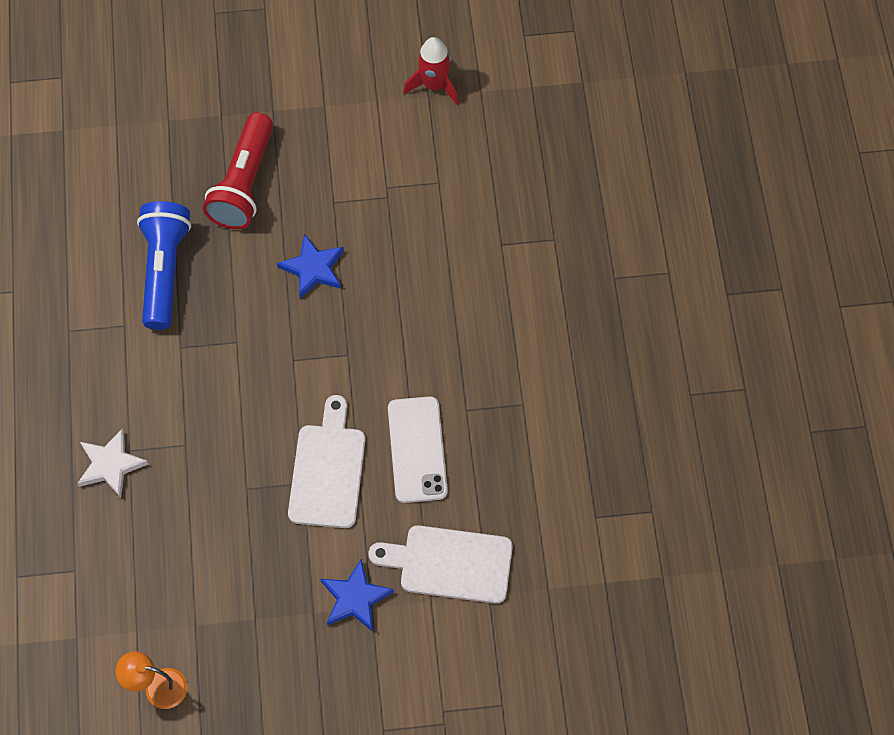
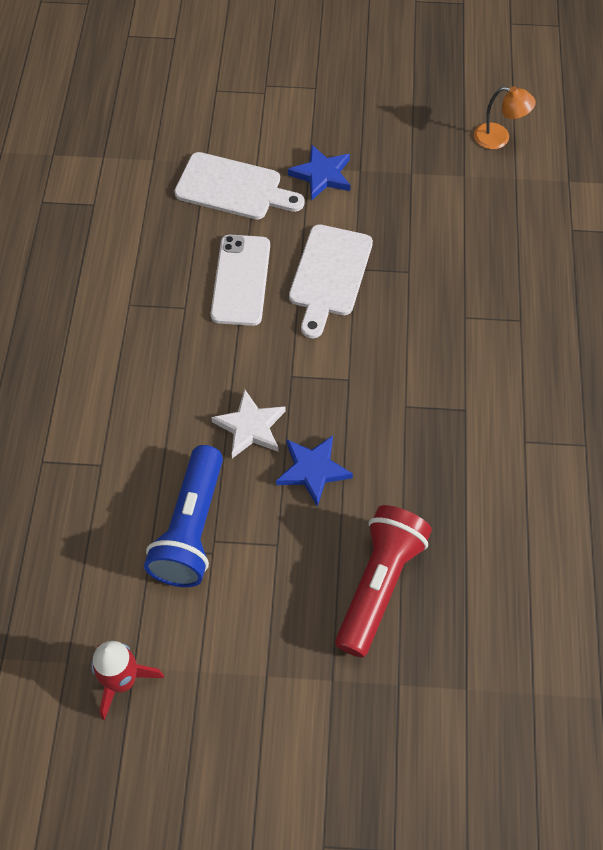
camera: 170 degrees left, 5 degrees down
white star [77,428,148,498] -> white star moved to [211,389,286,458]
blue flashlight [137,201,191,330] -> blue flashlight moved to [144,445,223,587]

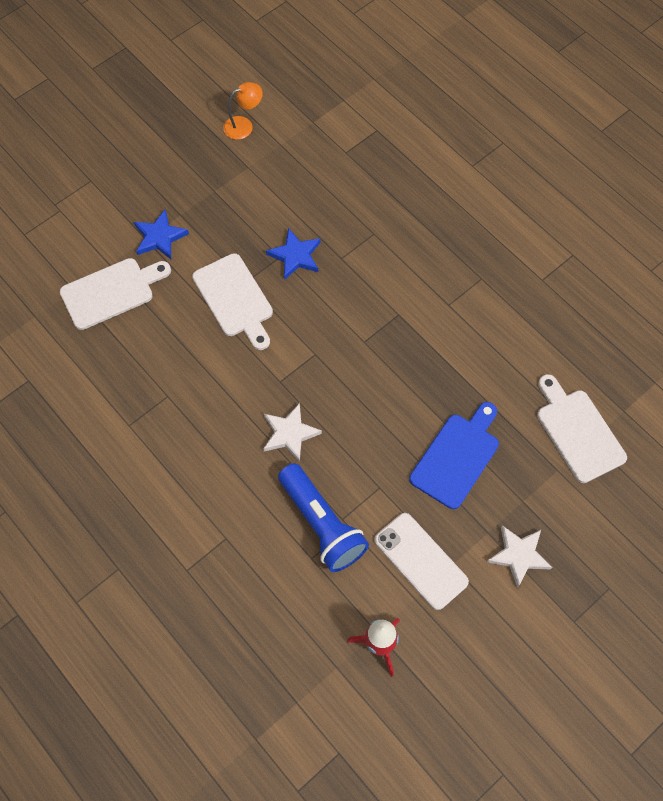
camera: 45 degrees left, 5 degrees up
white phone [211,235,270,326] -> white phone moved to [374,513,469,610]
blue star [276,436,353,507] -> blue star moved to [266,228,321,280]
red flashlight [335,505,432,658] -> blue cutting board [409,402,499,509]
none -> white star [487,525,552,588]
none -> white cutting board [537,374,627,483]

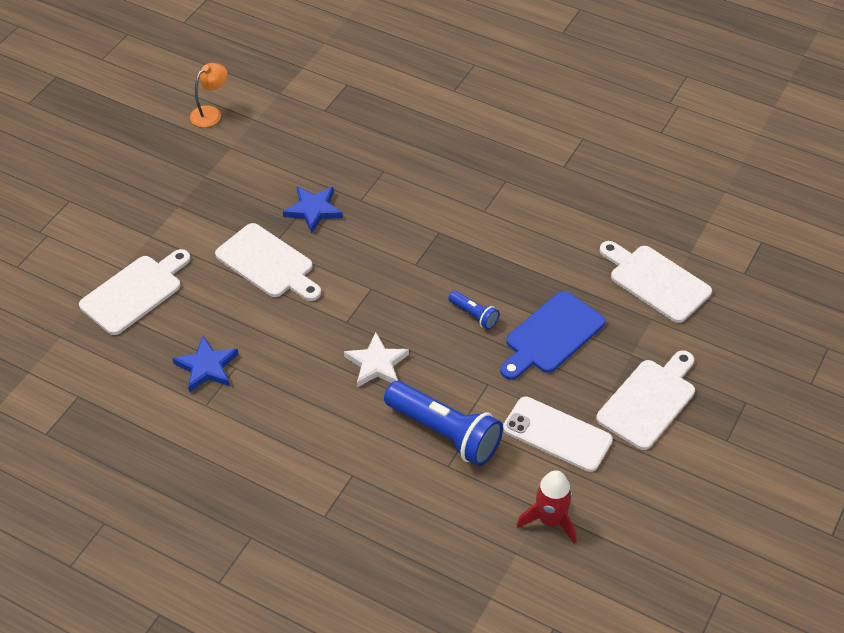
camera: 20 degrees left, 15 degrees down
blue star [134,209,189,259] -> blue star moved to [172,336,238,392]
blue cutting board [409,402,499,509] -> blue cutting board turned 150 degrees counterclockwise [500,291,605,380]
white star [487,525,552,588] -> white cutting board [596,350,695,450]
none -> blue flashlight [448,291,500,329]

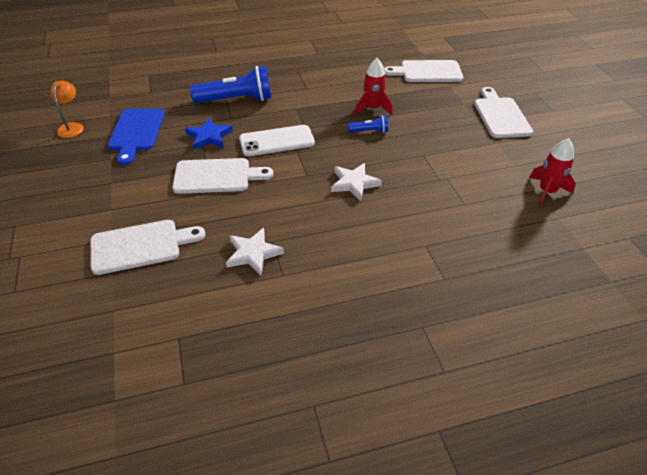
camera: 45 degrees left, 5 degrees down
white cutting board [79,249,190,335] -> white cutting board turned 75 degrees clockwise [91,220,205,275]
blue star [172,336,238,392] -> white star [226,228,284,275]
blue flashlight [384,381,503,466] -> blue flashlight moved to [190,66,271,103]
blue cutting board [500,291,605,380] -> blue cutting board moved to [108,108,164,165]
white phone [503,396,613,472] -> white phone moved to [239,125,315,156]
none -> red rocket [354,58,393,115]

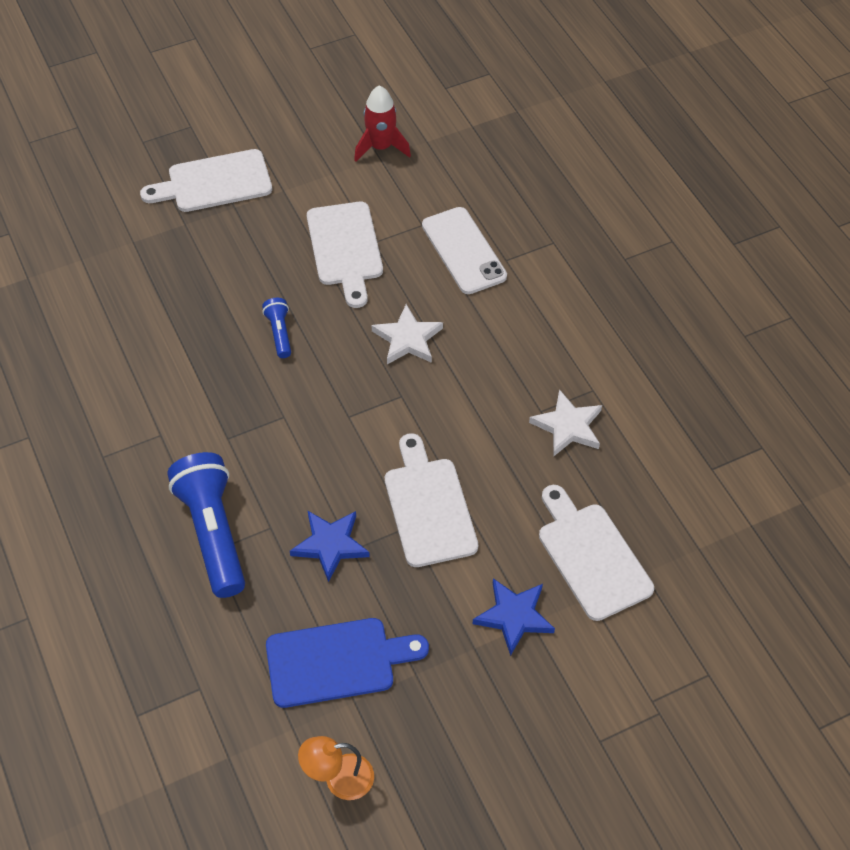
camera: 100 degrees left, 10 degrees up
white phone [239,125,315,156] -> white phone moved to [422,207,507,294]
red rocket [354,58,393,115] -> none
white cutting board [384,60,463,82] -> white cutting board moved to [307,202,383,308]
none -> blue star [473,578,555,656]

